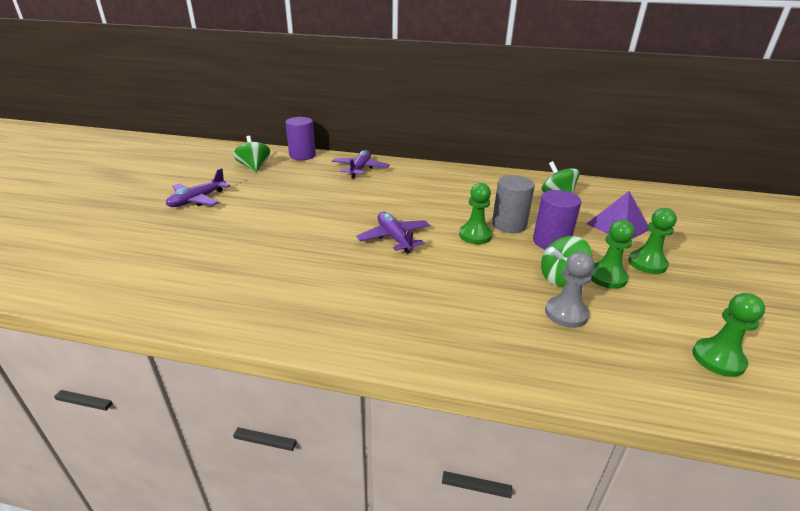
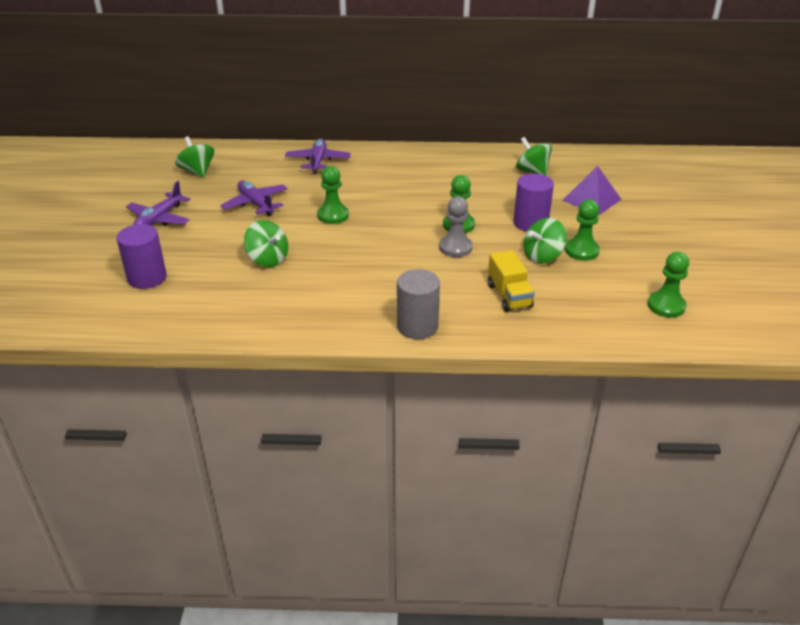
camera: 10 degrees left, 5 degrees up
purple cylinder [285,117,316,160] -> purple cylinder moved to [117,224,167,289]
purple plane [356,212,430,254] -> purple plane moved to [220,180,288,216]
grey cylinder [492,175,535,233] -> grey cylinder moved to [397,269,440,339]
grey pawn [545,252,594,328] -> grey pawn moved to [439,196,473,257]
green pawn [628,208,677,274] -> green pawn moved to [317,166,349,224]
none -> green spinning top [244,220,288,267]
none -> yellow truck [488,250,535,312]

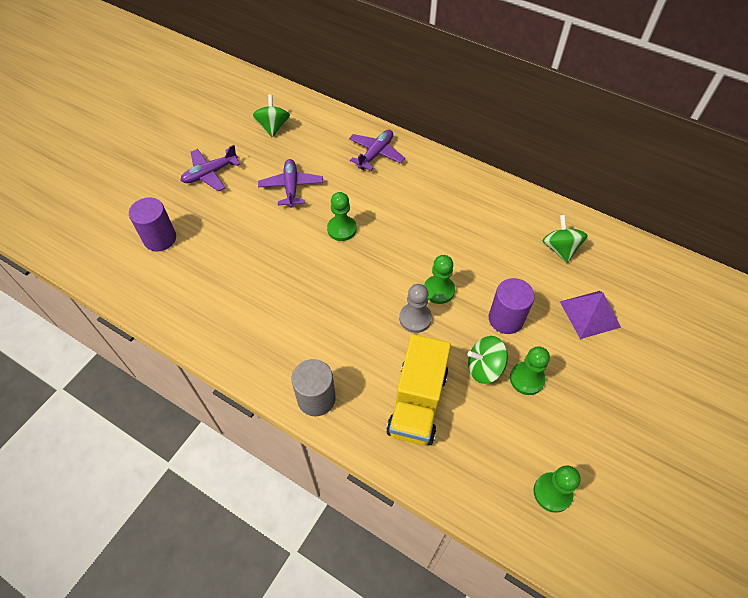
camera: 30 degrees right, 20 degrees up
green spinning top [244,220,288,267] -> none
yellow truck [488,250,535,312] -> yellow truck [386,334,451,446], size x1.60

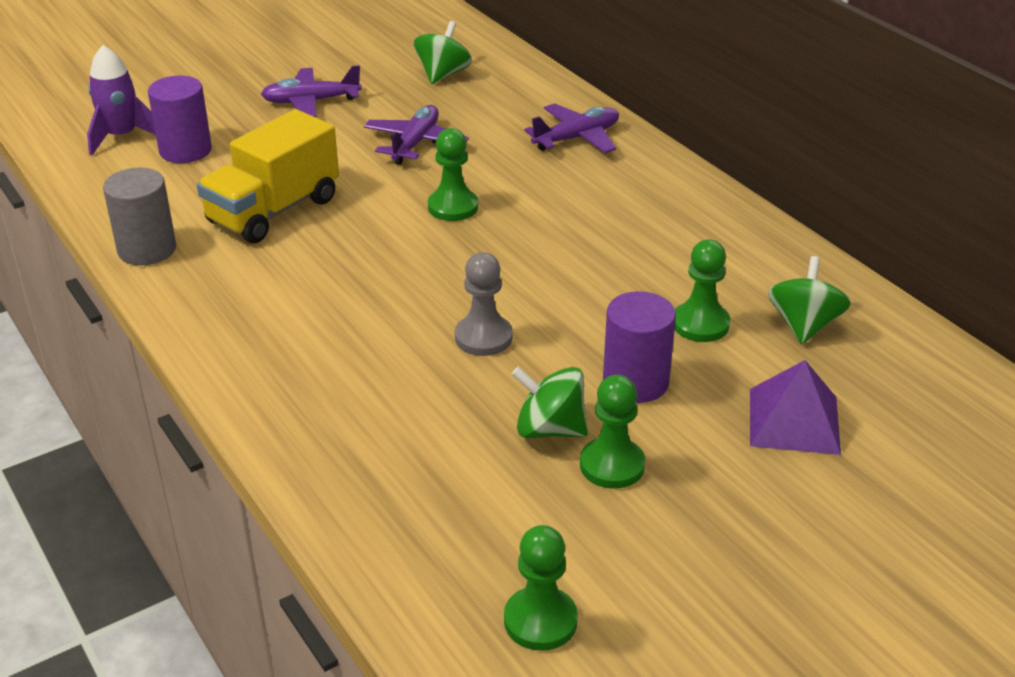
camera: 25 degrees right, 20 degrees down
grey cylinder [292,359,336,416] -> grey cylinder moved to [103,167,176,266]
yellow truck [386,334,451,446] -> yellow truck moved to [197,109,339,243]
green pawn [424,255,455,304] -> green pawn moved to [675,239,730,342]
none -> purple rocket [87,45,156,156]

